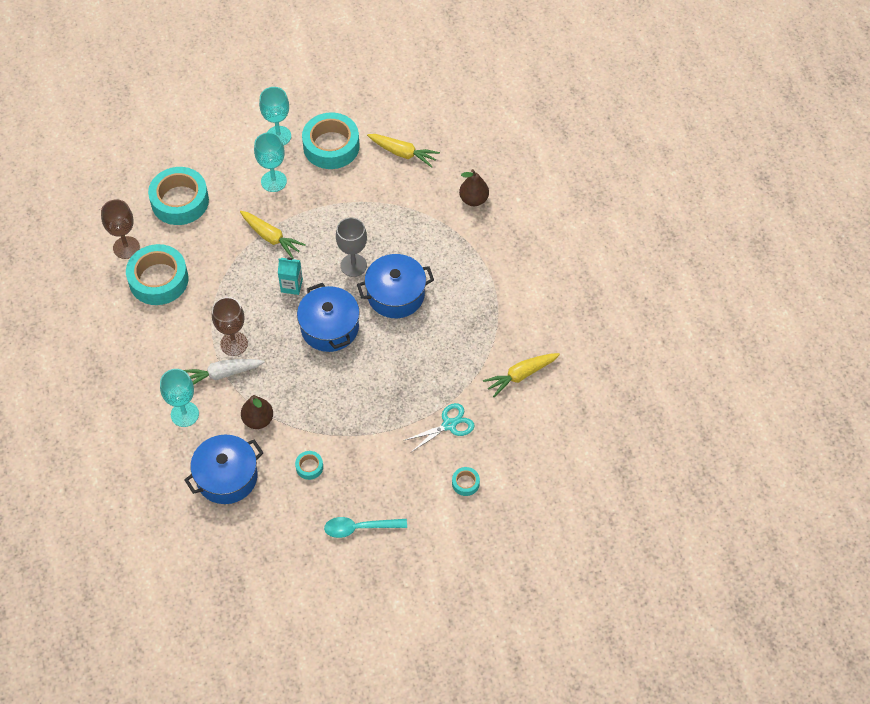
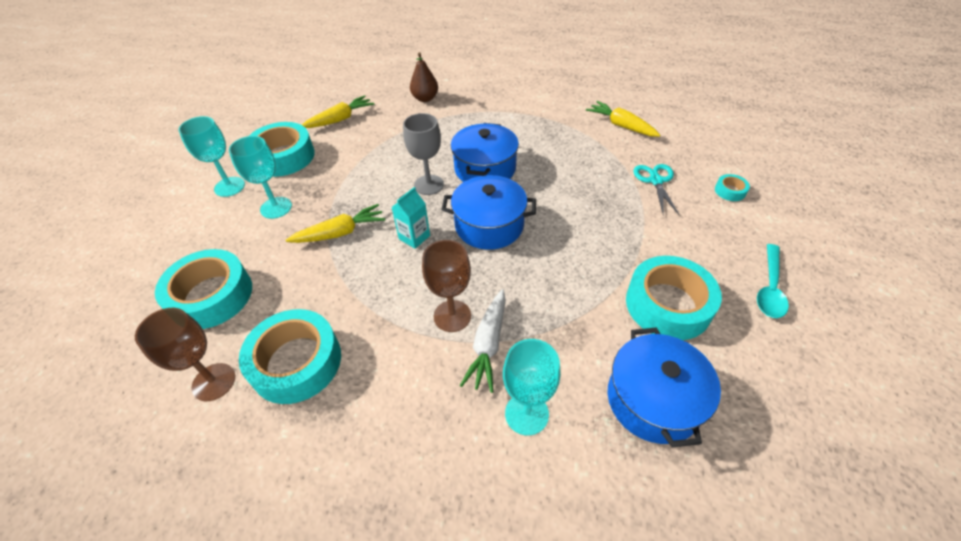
camera: 60 degrees left, 10 degrees down
brown pear [241,395,273,429] -> none
turquoise tape [295,451,323,480] -> turquoise tape [626,256,722,340], size x2.31
yellow carrot [483,353,560,397] -> yellow carrot turned 135 degrees clockwise [586,101,660,137]

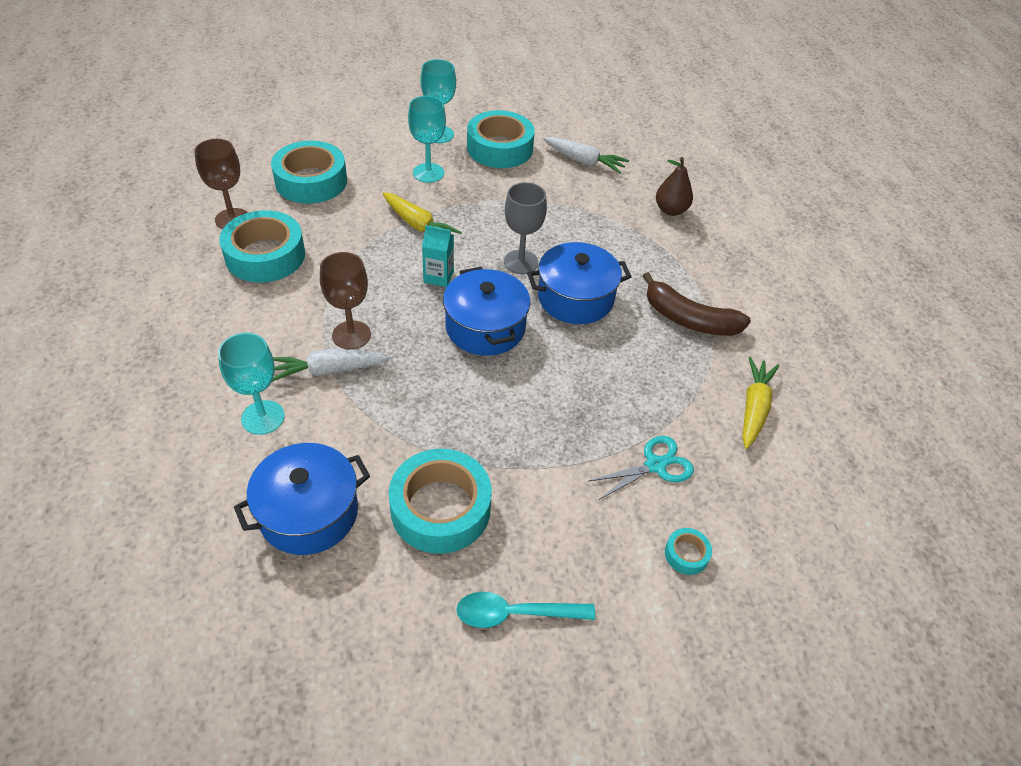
camera: 60 degrees right, 0 degrees up
yellow carrot [302,95,374,128] -> white carrot [543,137,629,173]
none -> brown banana [643,272,751,336]

